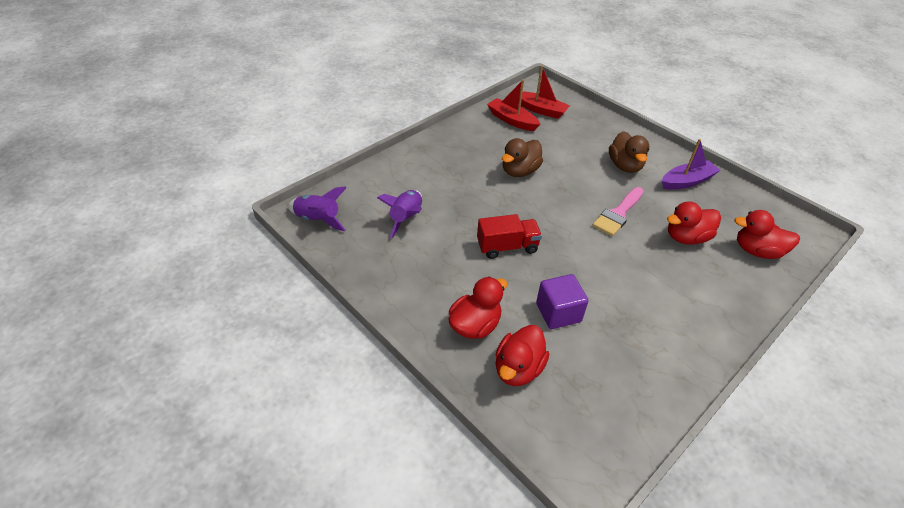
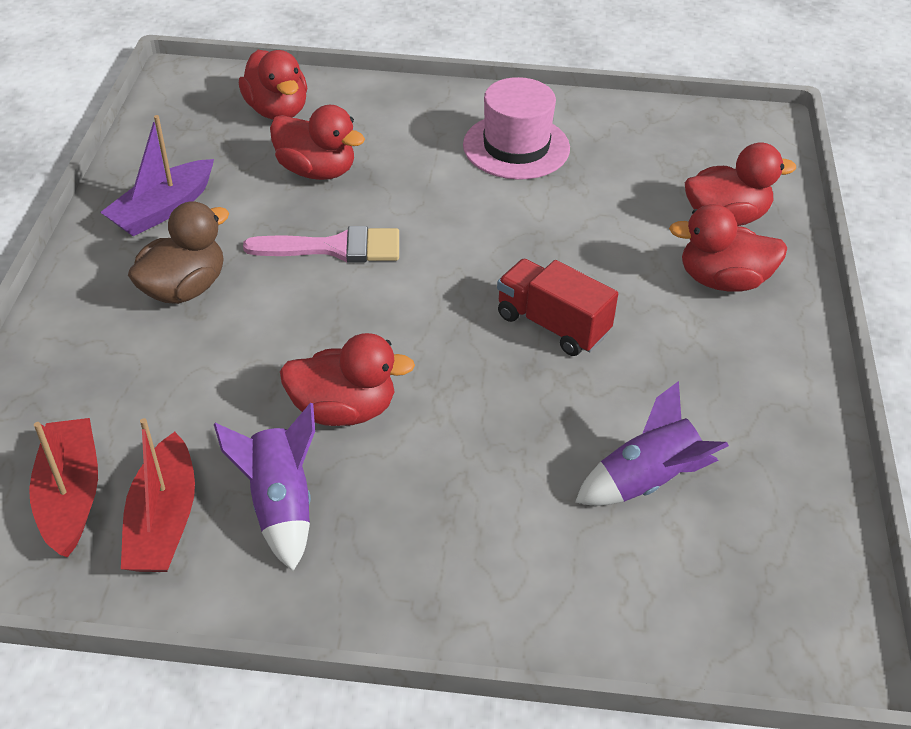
camera: 130 degrees left, 0 degrees up
purple rocket [288,186,347,231] -> purple rocket moved to [214,403,315,571]
brown duck [502,138,543,177] -> red duck [280,333,415,426]
purple cube [536,274,589,329] -> none
purple boat [662,139,721,190] -> purple boat turned 75 degrees counterclockwise [100,115,214,236]
none -> pink hat [463,77,570,180]

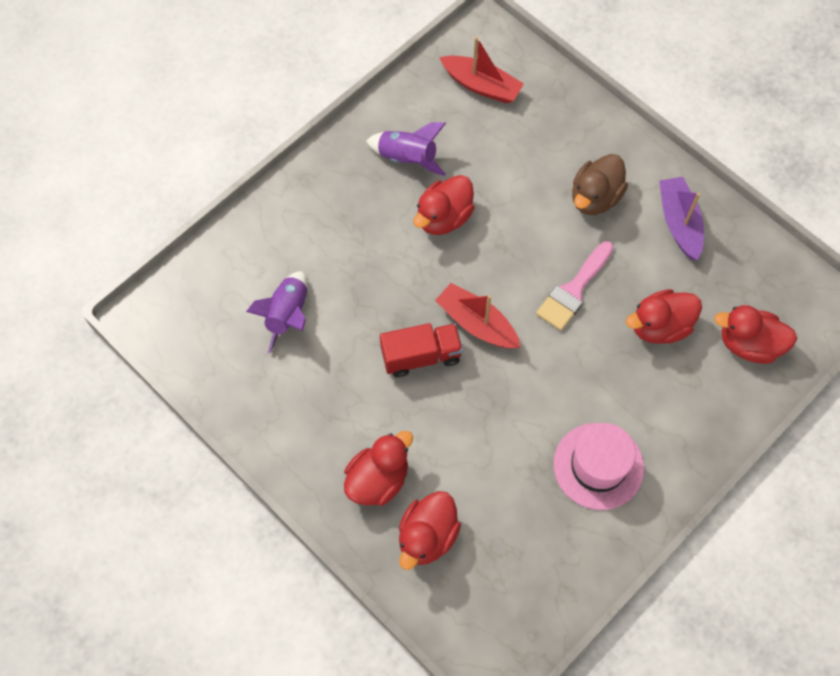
camera: 130 degrees right, 20 degrees up
red boat [121,418,195,572] -> red boat moved to [435,283,521,349]
brown duck [128,201,229,304] -> brown duck turned 45 degrees clockwise [572,154,628,215]

